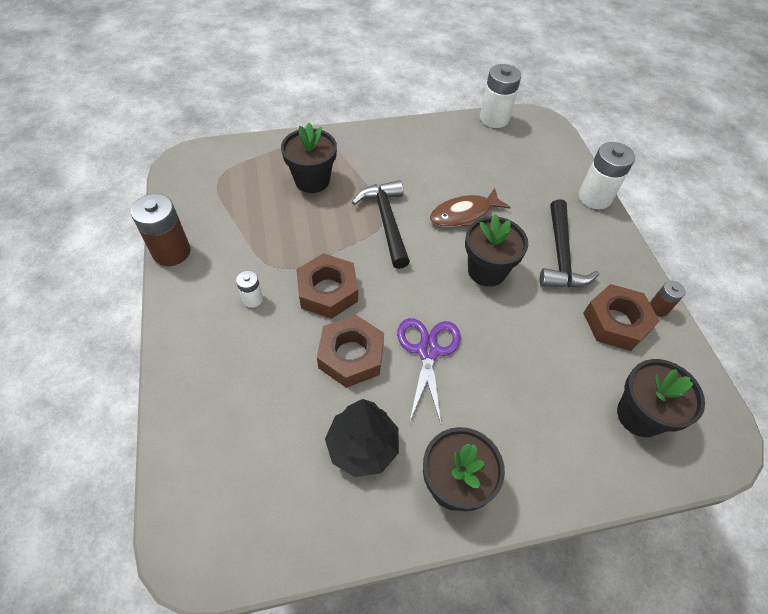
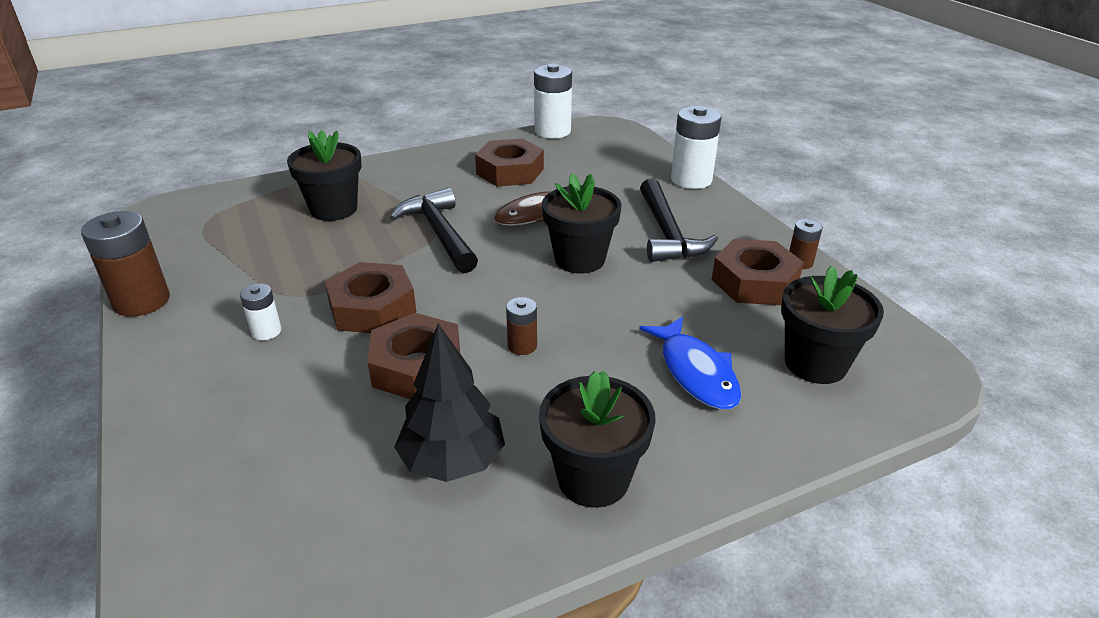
camera: 10 degrees left, 20 degrees down
purple scissors [397,318,461,424] -> brown battery [506,297,537,355]
none -> brown nut [475,139,544,187]
none -> blue fish [639,316,741,410]

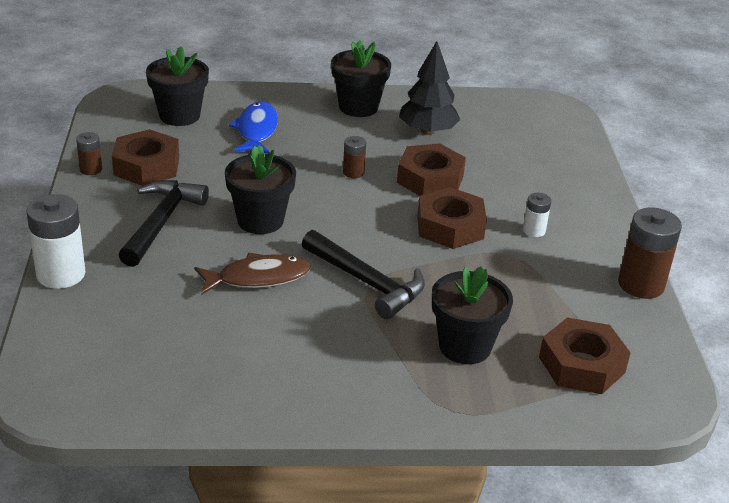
camera: 160 degrees left, 0 degrees up
black hammer [390,188,478,273] -> black hammer turned 45 degrees counterclockwise [302,230,425,319]
brown nut [475,139,544,187] -> brown nut moved to [539,318,631,394]
white battery [534,64,572,138] -> none

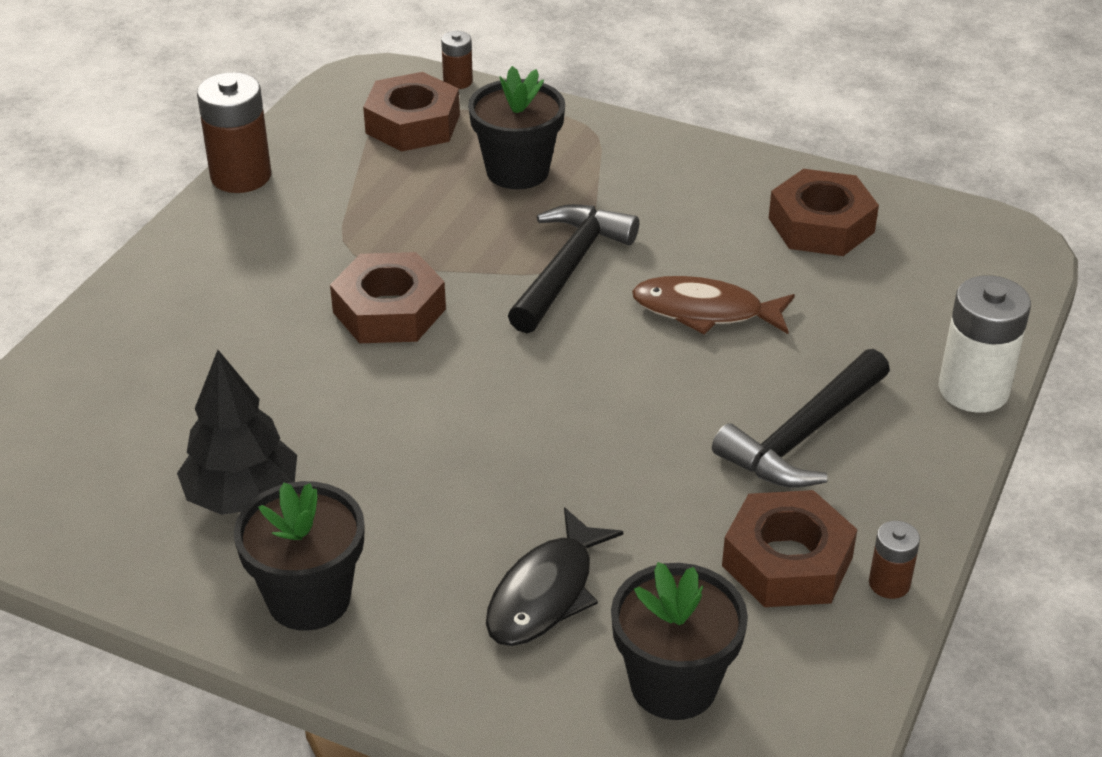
camera: 150 degrees left, 5 degrees up
black flower pot [225,145,296,234] -> none
blue fish [229,102,278,154] -> black fish [486,507,623,646]
black hammer [302,230,425,319] -> black hammer turned 45 degrees clockwise [508,204,639,333]
brown battery [343,136,366,178] -> brown battery moved to [441,31,473,89]
brown nut [397,143,466,196] -> brown nut moved to [769,169,879,256]
white battery [523,193,551,237] -> none

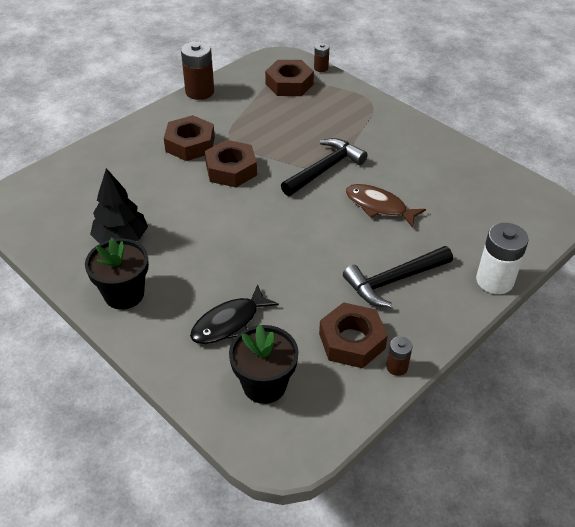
camera: 20 degrees right, 5 degrees up
black flower pot [468,66,565,189] -> none
brown nut [769,169,879,256] -> brown nut moved to [164,115,215,161]

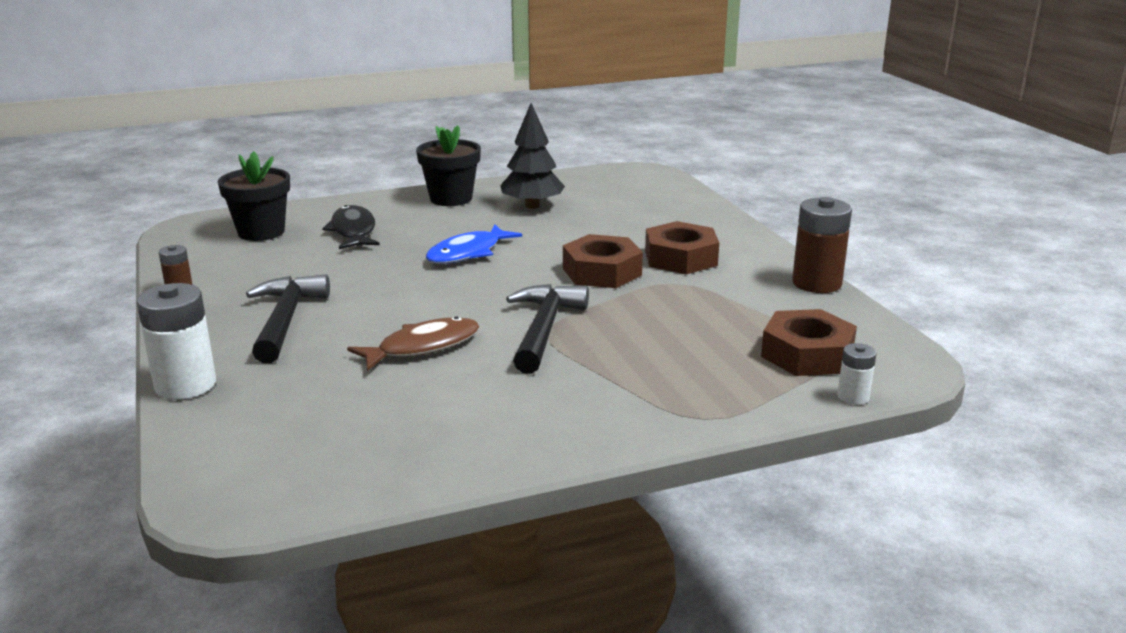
camera: 115 degrees right, 20 degrees down
black hammer [281,138,368,196] -> black hammer turned 150 degrees counterclockwise [506,284,589,374]
brown battery [314,43,330,72] -> white battery [837,343,877,405]
brown nut [319,302,388,368] -> none
none -> blue fish [426,224,522,264]

